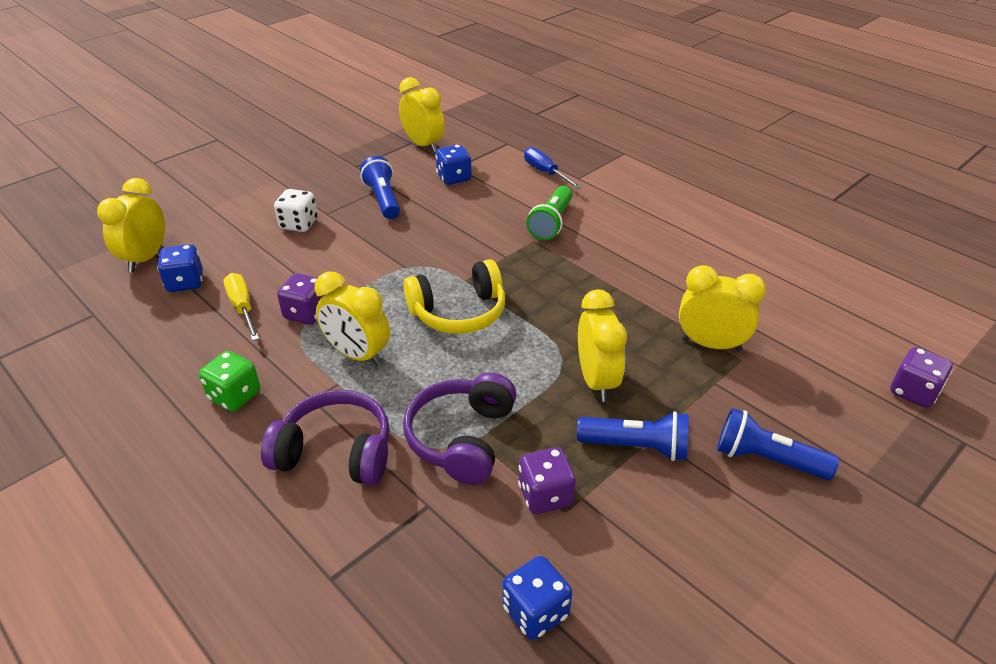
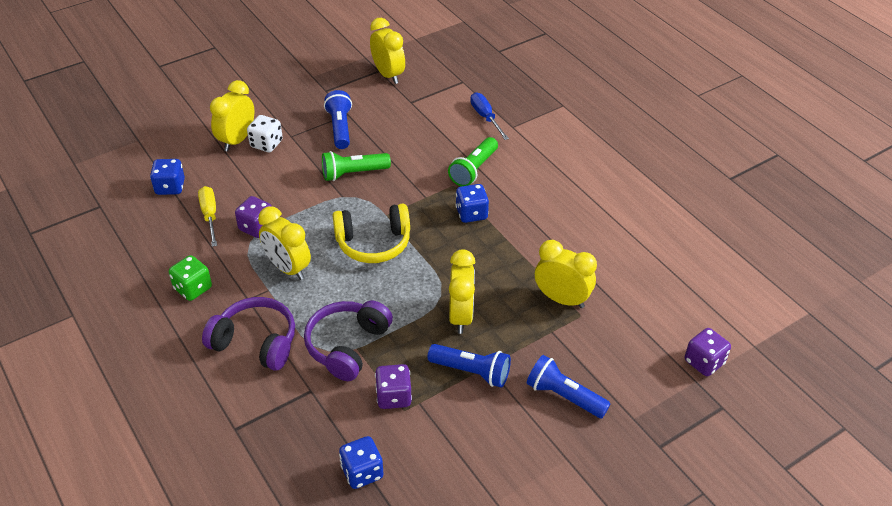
camera: 10 degrees right, 5 degrees up
yellow clock [97,178,165,272] -> yellow clock moved to [210,80,254,151]
blue dice [435,144,472,185] -> blue dice moved to [456,184,489,223]
none -> green flashlight [322,151,391,181]

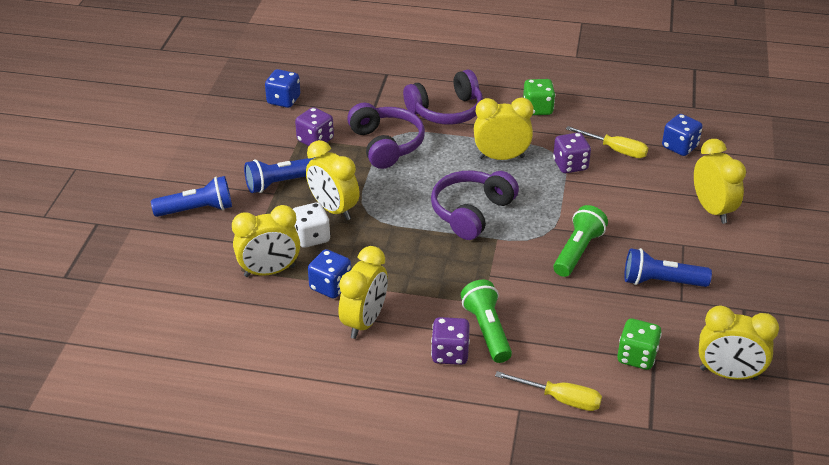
camera: 135 degrees right, 5 degrees down
white dice [247,115,283,152] -> white dice moved to [293,202,331,248]
blue flashlight [324,90,352,149] -> blue flashlight turned 150 degrees clockwise [624,248,712,287]
yellow headphones [333,204,410,263] -> purple headphones [431,170,519,240]
blue dice [456,184,489,223] -> blue dice moved to [308,249,351,299]
blue screwdriver [470,92,509,140] -> yellow screwdriver [495,371,602,411]
purple dice [685,328,731,376] -> purple dice moved to [431,317,470,365]
none -> yellow clock [339,246,388,339]
none -> green dice [617,319,662,370]

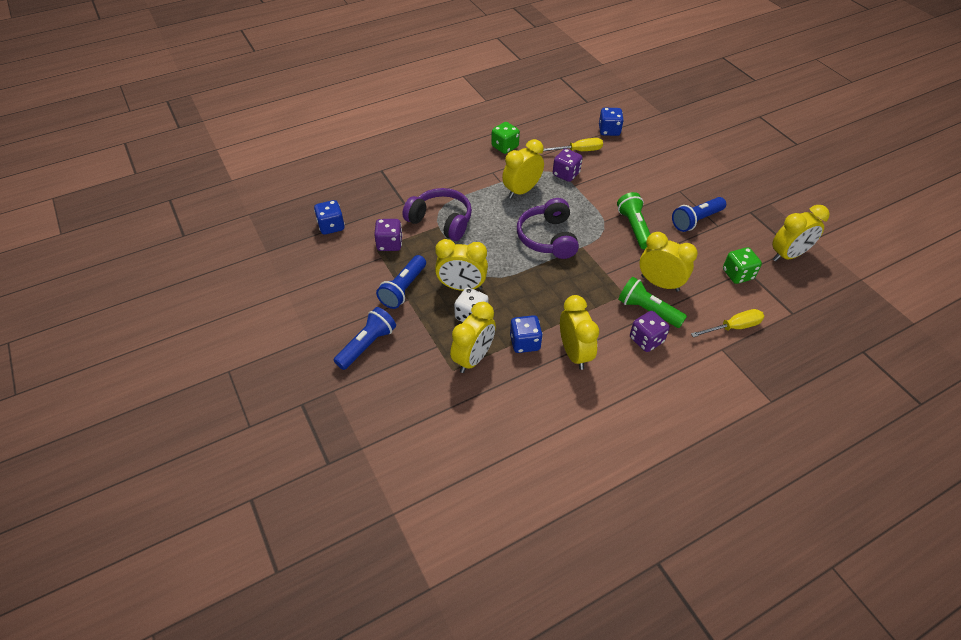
camera: 40 degrees left, 10 degrees up
purple headphones [403,69,483,125] -> none
yellow clock [694,139,746,224] -> yellow clock moved to [640,232,698,292]

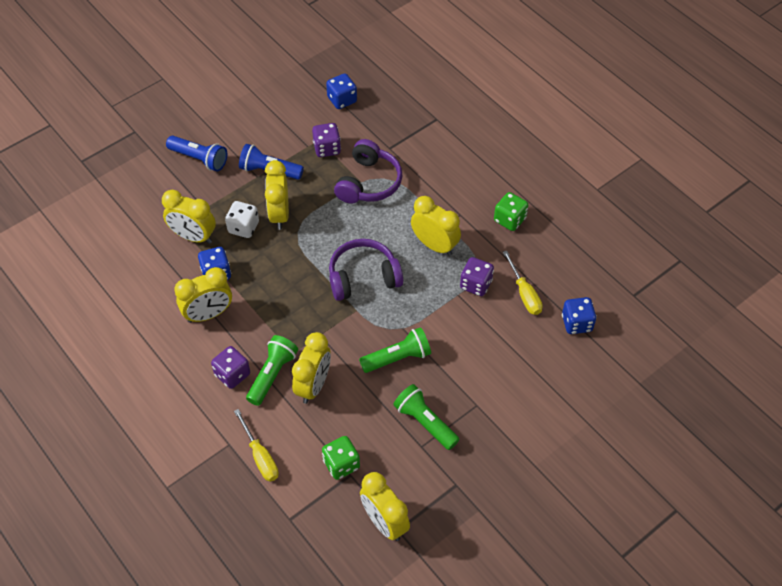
camera: 80 degrees right, 5 degrees up
blue flashlight [672,197,726,232] -> green flashlight [393,384,459,450]

